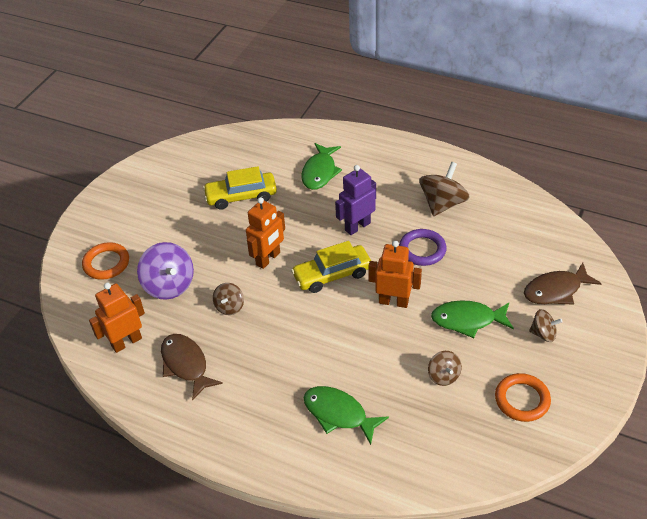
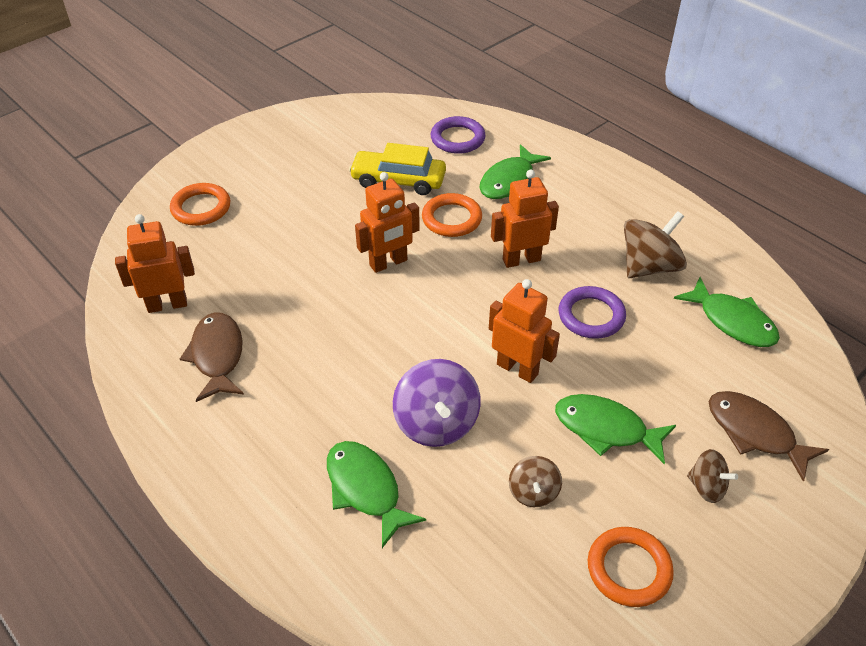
camera: 20 degrees right, 0 degrees up
purple spinning top [137,242,194,300] -> purple spinning top moved to [393,359,481,447]
brown spinning top [213,283,244,315] -> none
yellow car [291,241,371,293] -> none
purple robot [335,165,376,235] -> orange robot [491,169,559,268]
brown fish [524,262,602,305] -> brown fish turned 45 degrees clockwise [709,391,829,482]
none -> orange ring [422,193,482,237]
none -> purple ring [431,116,486,154]
none -> green fish [674,277,780,347]

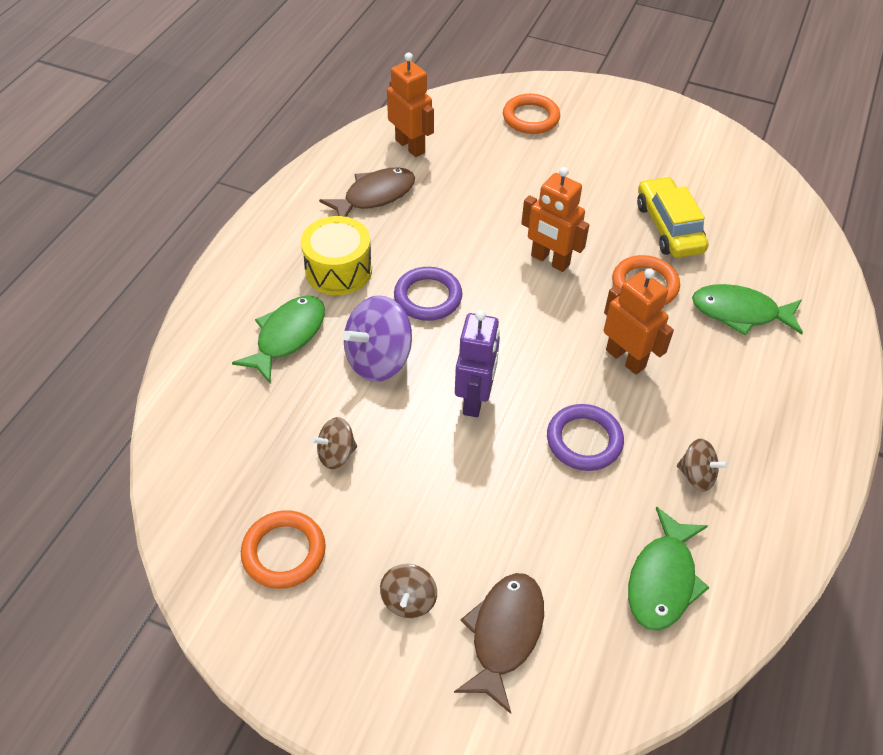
camera: 65 degrees right, 5 degrees up
purple ring [431,116,486,154] -> purple ring moved to [394,267,462,321]
orange robot [489,279,560,383] -> purple robot [455,310,500,417]
green fish [555,394,676,464] -> none
brown spinning top [624,211,687,278] -> brown spinning top [677,439,728,492], size x0.57
none -> yellow drum [301,216,372,295]

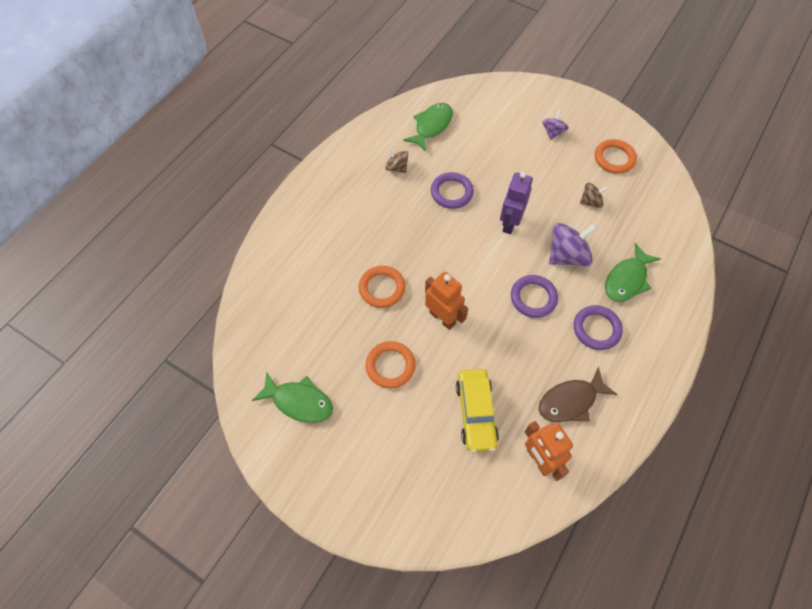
camera: 170 degrees left, 10 degrees up
yellow drum [301,216,372,295] -> purple ring [574,305,623,350]
brown spinning top [380,564,437,618] -> purple spinning top [542,110,569,140]
brown fish [454,573,544,714] -> none
orange ring [503,94,560,134] -> orange ring moved to [366,341,415,388]
orange robot [604,268,674,375] -> none
yellow car [637,176,709,258] -> yellow car moved to [456,369,499,453]
green fish [692,284,803,336] -> green fish moved to [251,372,333,423]

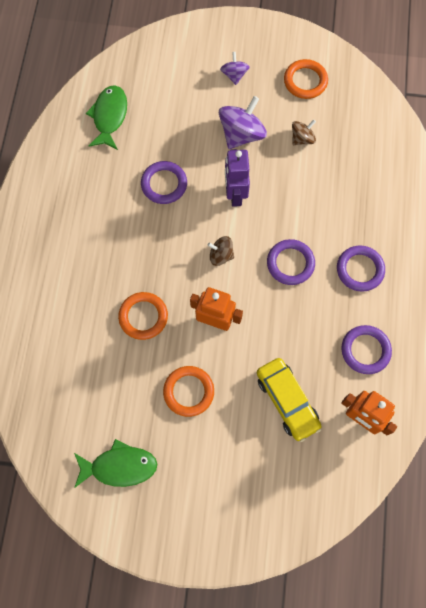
camera: 25 degrees left, 10 degrees up
brown spinning top [385,148,408,173] -> brown spinning top moved to [208,236,234,266]
brown fish [539,367,617,422] -> purple ring [341,325,392,374]
purple spinning top [549,223,597,266] -> purple spinning top moved to [219,96,267,149]
green fish [605,243,661,302] -> none

